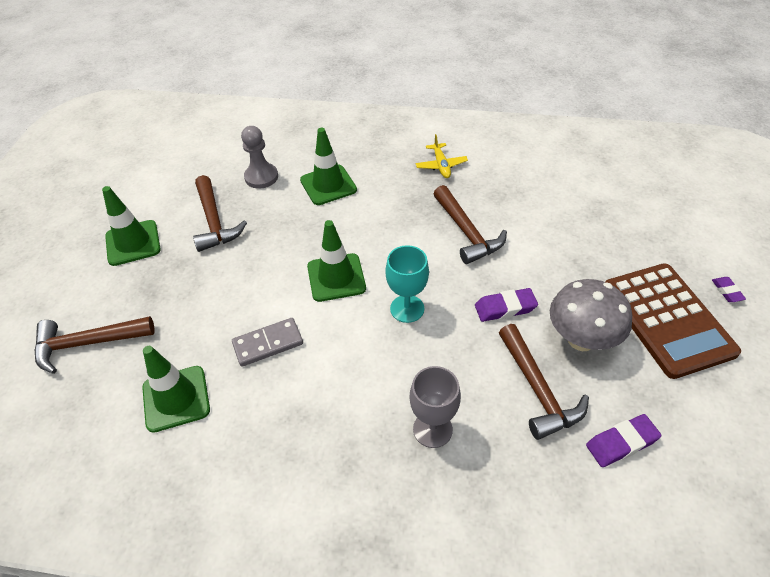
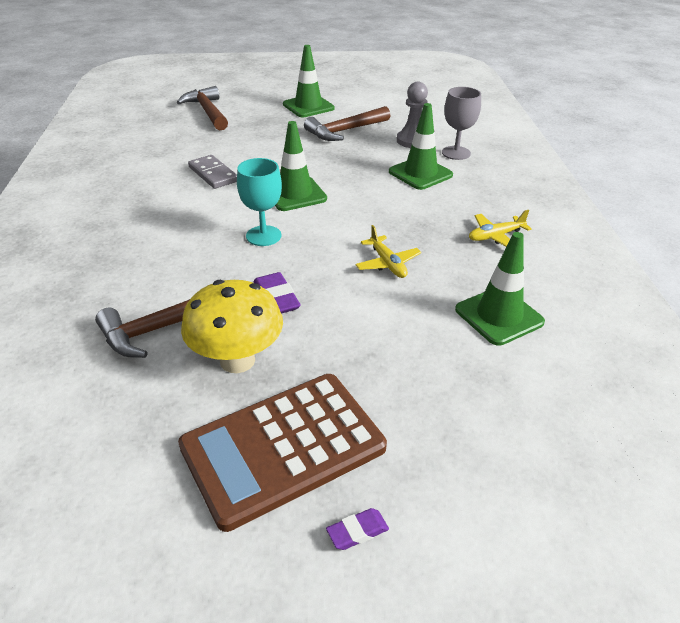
camera: 75 degrees right, 10 degrees down
green traffic cone [142,346,210,433] -> green traffic cone moved to [455,232,545,346]
grey goblet [409,366,461,448] -> grey goblet moved to [442,87,481,160]
brown hammer [433,185,507,264] -> yellow plane [355,225,421,278]
grey mushroom [550,279,632,351] -> yellow mushroom [181,280,283,373]
purple eraser [586,414,661,467] -> none

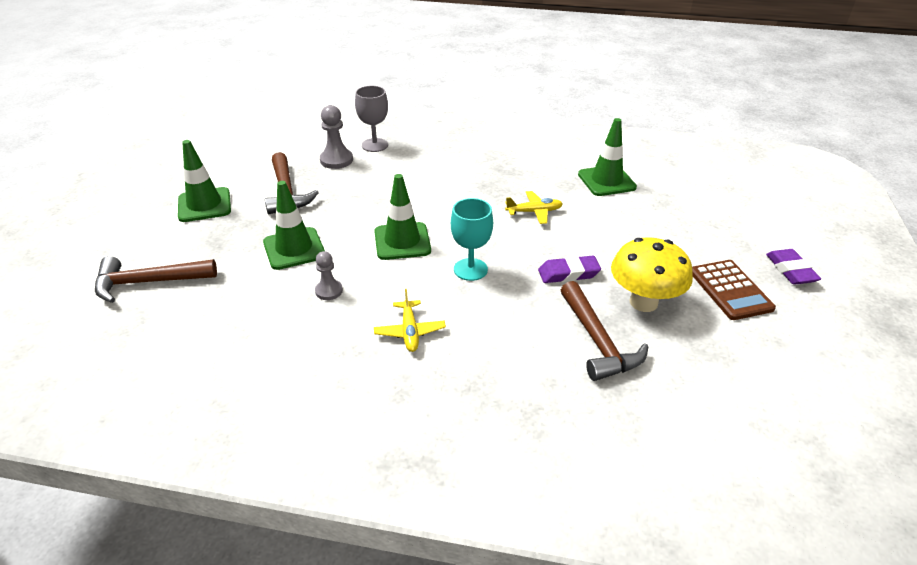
camera: 75 degrees left, 0 degrees up
brown calculator [178,374,387,532] -> brown calculator [692,260,776,320], size x0.63
grey domino [188,155,237,189] -> grey pawn [315,251,343,300]
purple eraser [326,508,389,550] -> purple eraser [766,249,821,285], size x1.64
green traffic cone [389,103,453,190] -> green traffic cone moved to [263,181,325,270]
yellow plane [469,210,532,247] -> yellow plane moved to [374,289,446,352]

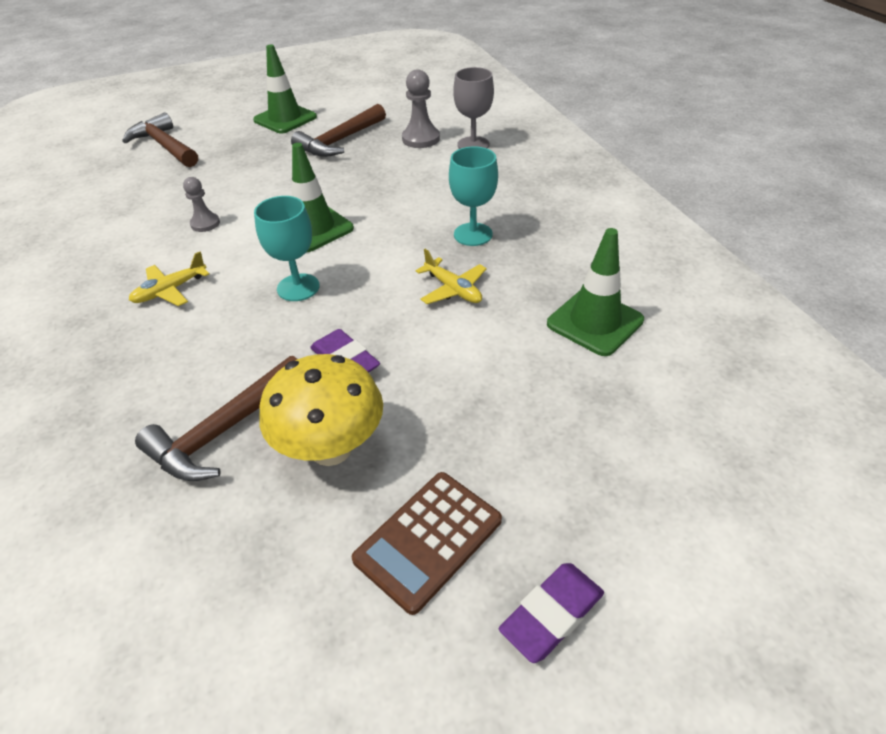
camera: 60 degrees right, 5 degrees up
green traffic cone [263,181,325,270] -> none
none -> turquoise goblet [449,147,498,246]

